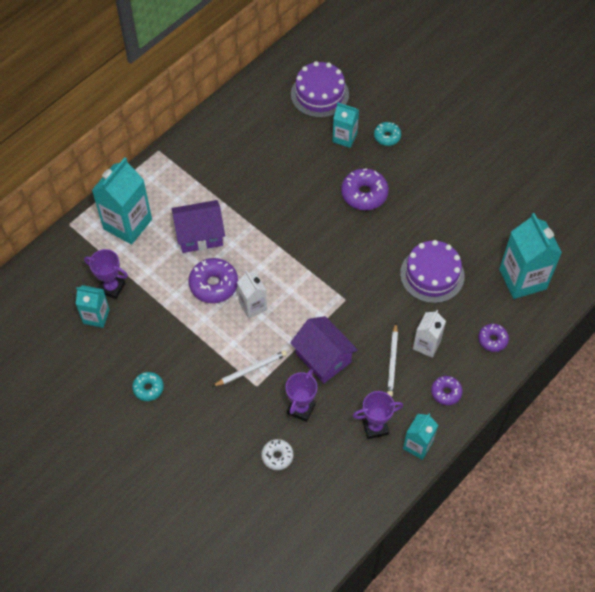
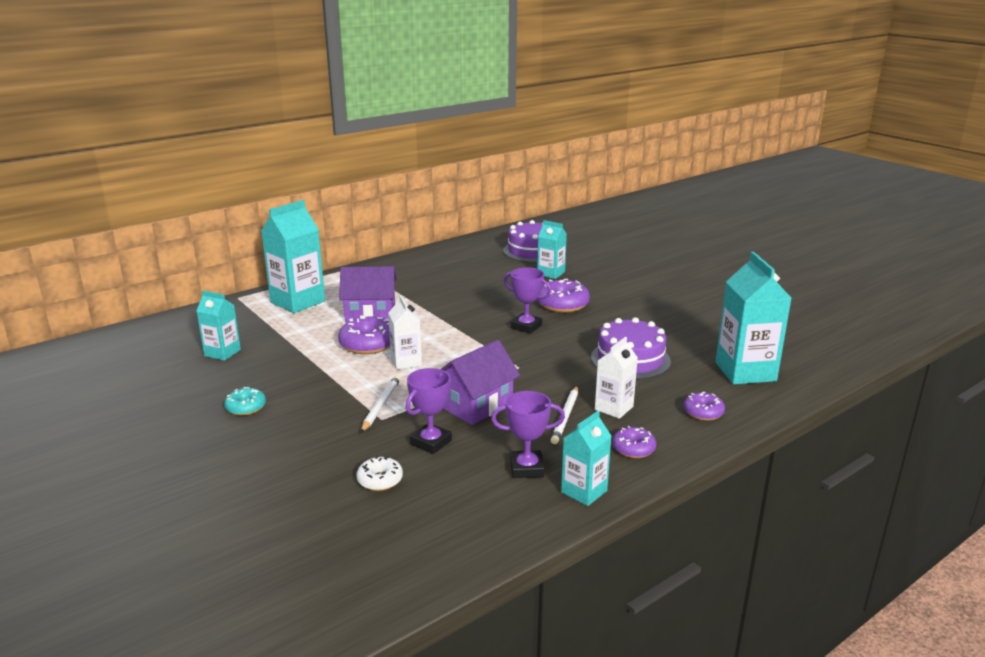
camera: 10 degrees right, 35 degrees down
purple trophy [84,249,128,299] -> purple trophy moved to [504,267,551,334]
white pencil [212,350,287,387] -> white pencil turned 60 degrees counterclockwise [361,375,400,433]
purple house [290,316,358,383] -> purple house turned 75 degrees clockwise [440,340,520,425]
turquoise donut [374,122,401,146] -> none

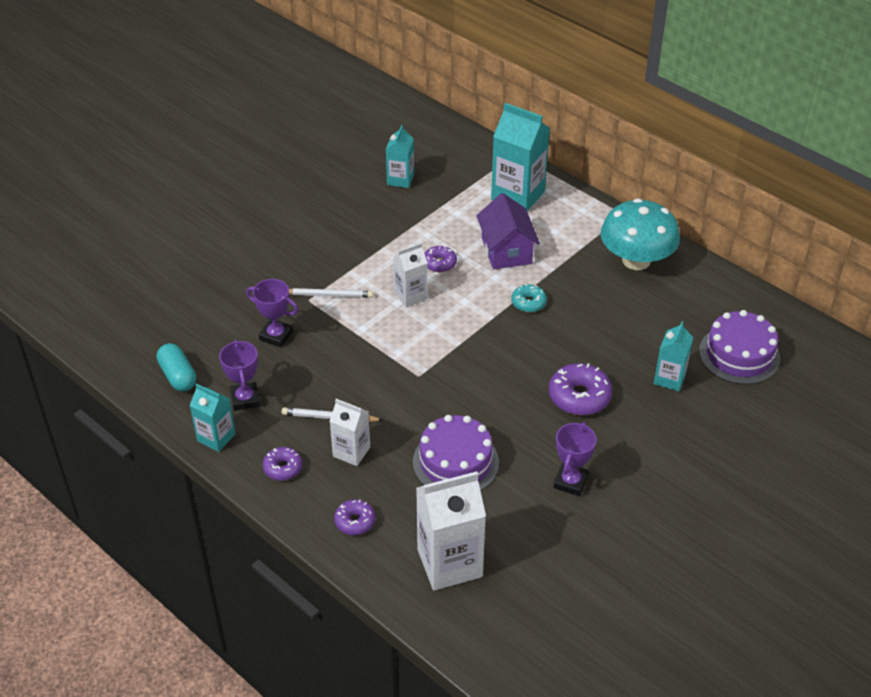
camera: 80 degrees right, 20 degrees up
turquoise donut [224,387,266,416] -> turquoise donut moved to [512,284,547,312]
purple donut [338,315,390,354] -> purple donut [424,246,457,272], size x0.60
white donut [357,456,403,491] -> none
purple house [440,340,520,425] -> none
purple trophy [504,267,551,334] -> purple trophy moved to [553,422,597,496]
turquoise carton [715,252,791,384] -> white carton [416,472,486,591]
none -> turquoise capsule [157,343,196,391]
none -> turquoise mushroom [601,198,680,270]

